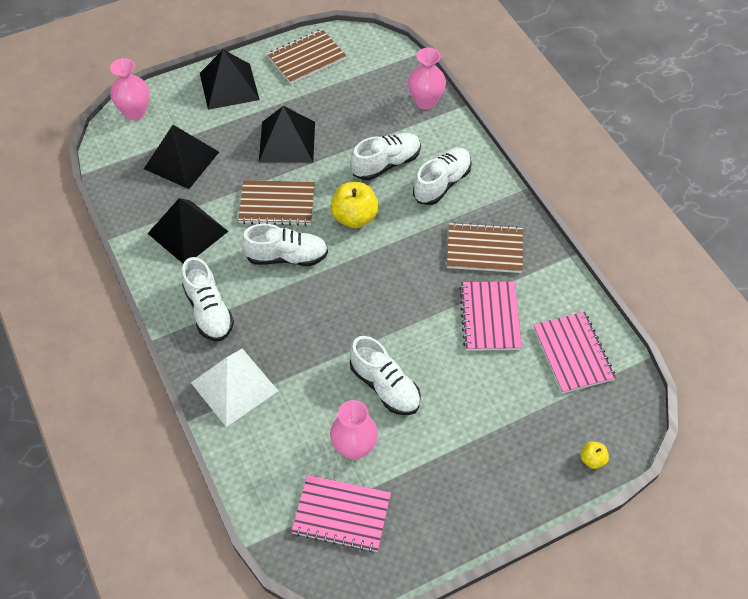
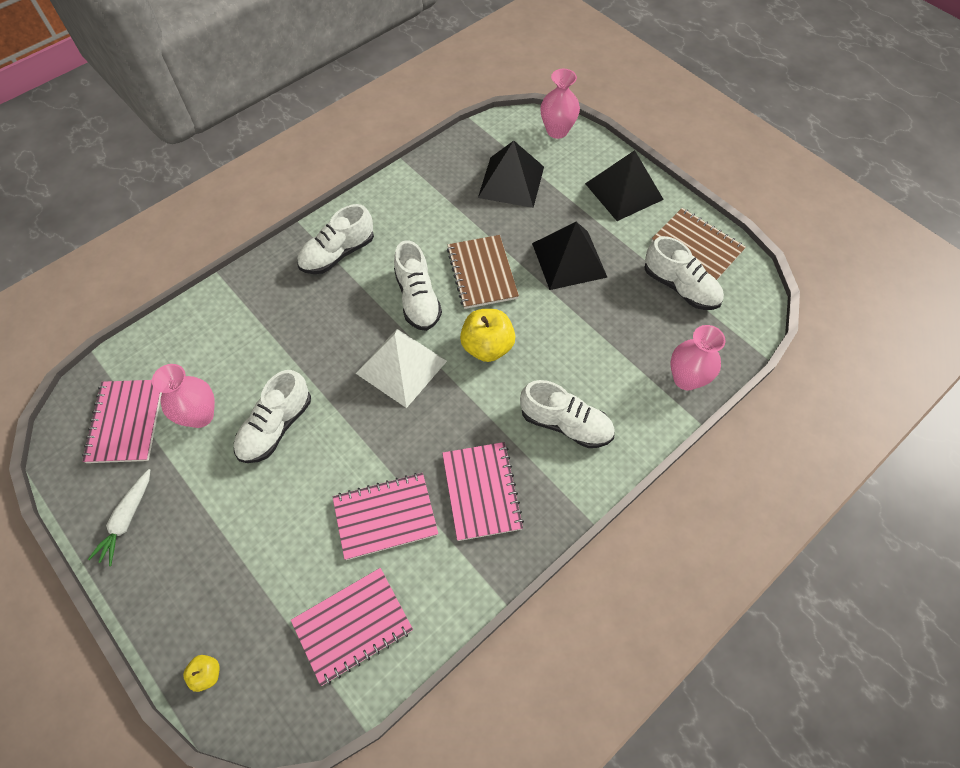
camera: 75 degrees right, 5 degrees up
black pyramid [147,198,228,263] -> none
white pyramid [191,349,278,427] -> white pyramid moved to [356,329,447,408]
white shoe [351,133,421,180] -> white shoe moved to [645,236,724,310]
brown notebook [447,222,523,273] -> pink notebook [442,442,524,541]
none -> white carrot [88,469,150,566]

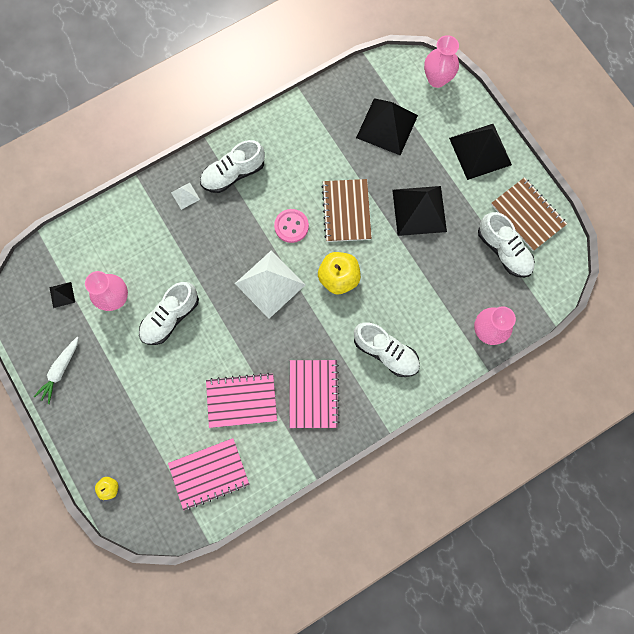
camera: 10 degrees right, 15 degrees up
pink notebook [82,380,162,463] -> black pyramid [49,282,75,308]
white shoe [394,240,442,331] -> pink button [274,209,309,243]
none -> white pyramid [171,183,200,210]

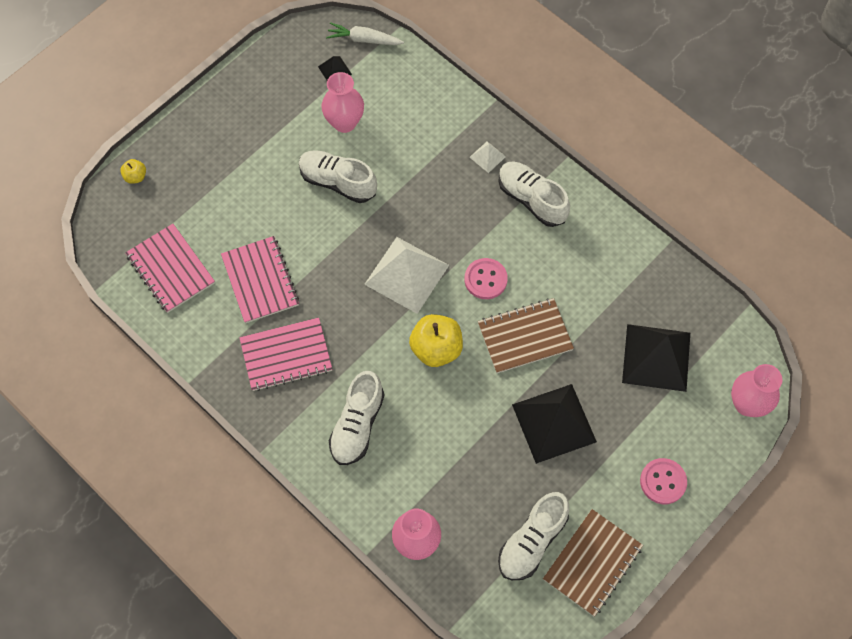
camera: 75 degrees right, 10 degrees down
white carrot [34,337,79,404] -> white carrot moved to [326,22,404,45]
black pyramid [449,124,512,180] -> pink button [640,458,687,504]

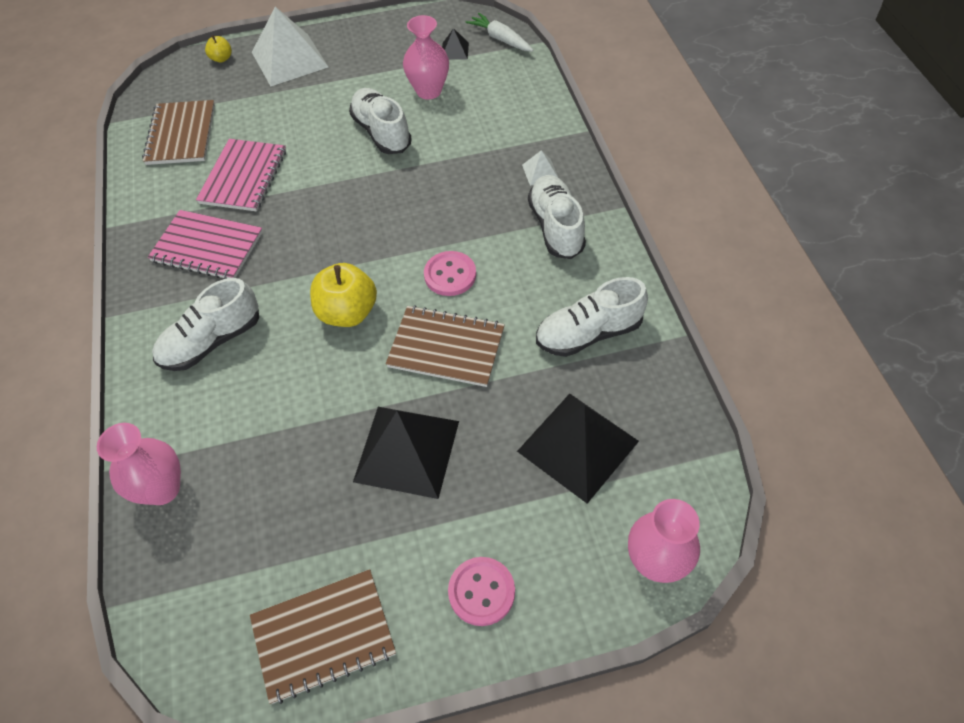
camera: 35 degrees right, 10 degrees down
pink notebook [125,224,215,313] -> brown notebook [142,100,215,165]
white pyramid [364,237,449,314] -> white pyramid moved to [252,7,328,86]
white shoe [498,492,569,580] -> white shoe moved to [536,277,648,357]

